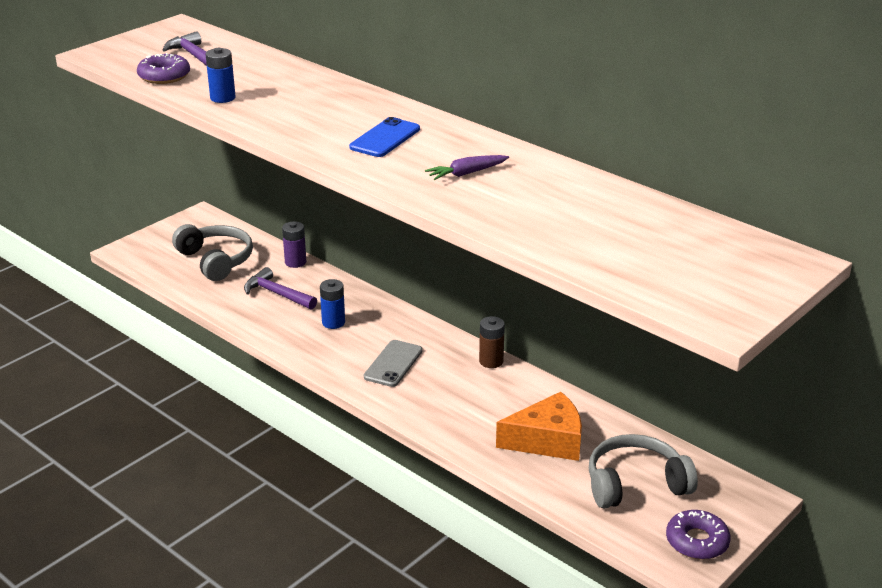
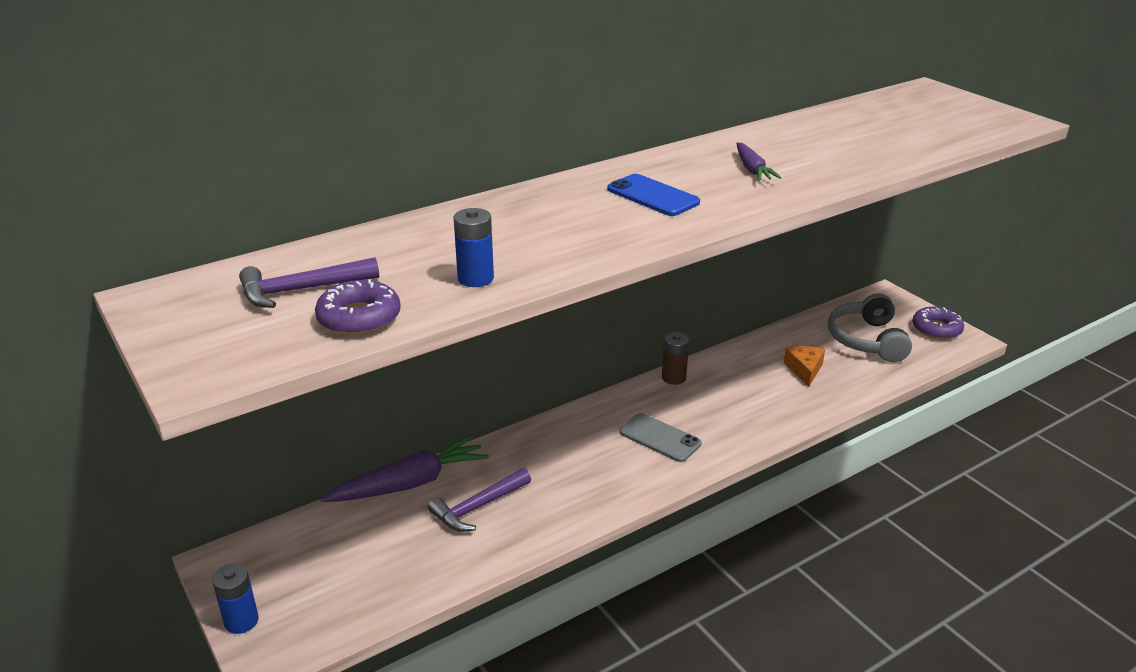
camera: 75 degrees left, 0 degrees up
grey headphones [172,224,253,281] -> none
purple battery [282,221,306,268] -> purple carrot [321,435,489,502]
blue battery [320,279,345,329] -> blue battery moved to [212,564,258,634]
orange cheese [496,392,582,461] -> orange cheese [784,346,825,387], size x0.60

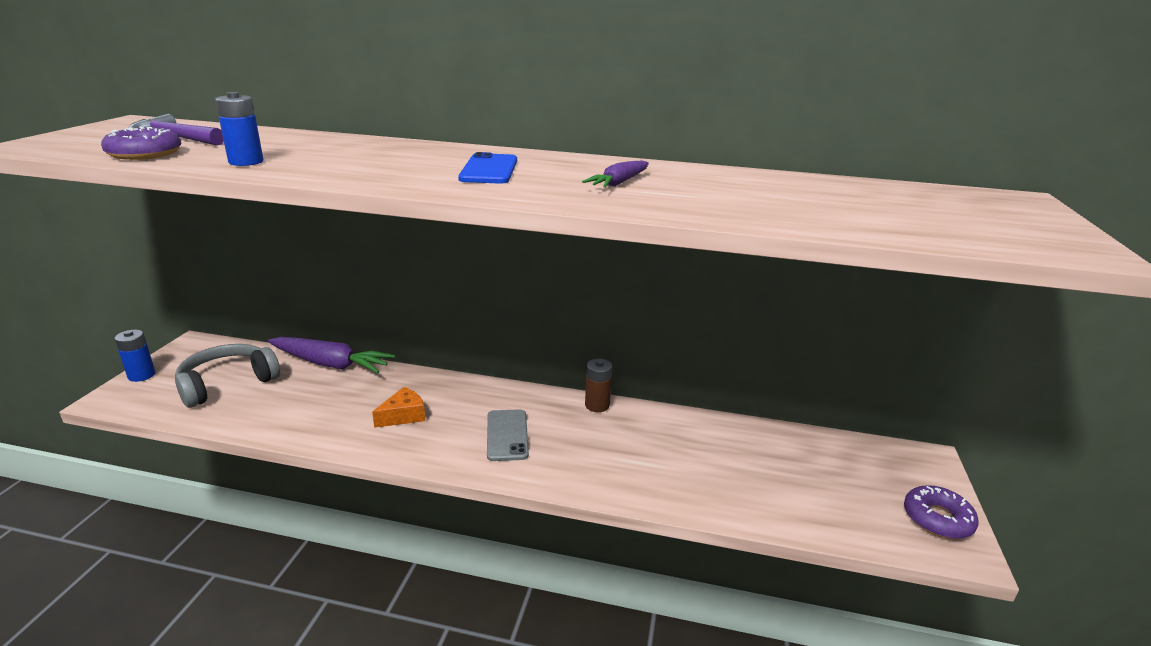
camera: 45 degrees right, 5 degrees down
purple hammer [428,468,531,532] -> none
orange cheese [784,346,825,387] -> orange cheese moved to [372,387,425,428]
grey headphones [828,293,912,362] -> grey headphones moved to [175,344,280,408]

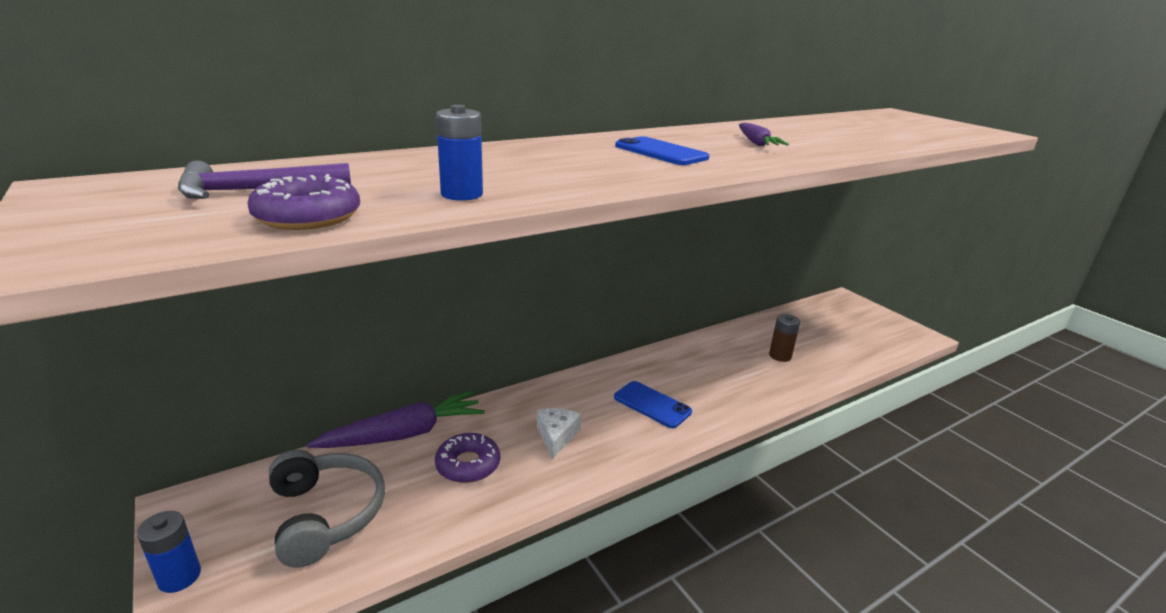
camera: 45 degrees left, 0 degrees up
grey headphones [175,344,280,408] -> grey headphones turned 150 degrees clockwise [269,450,385,568]
orange cheese [372,387,425,428] -> white cheese [537,408,581,459]
grey phone [487,409,529,461] -> blue phone [614,381,692,428]
brown battery [585,359,612,412] -> brown battery moved to [769,314,800,362]
purple donut [904,485,979,539] -> purple donut moved to [435,433,500,483]

